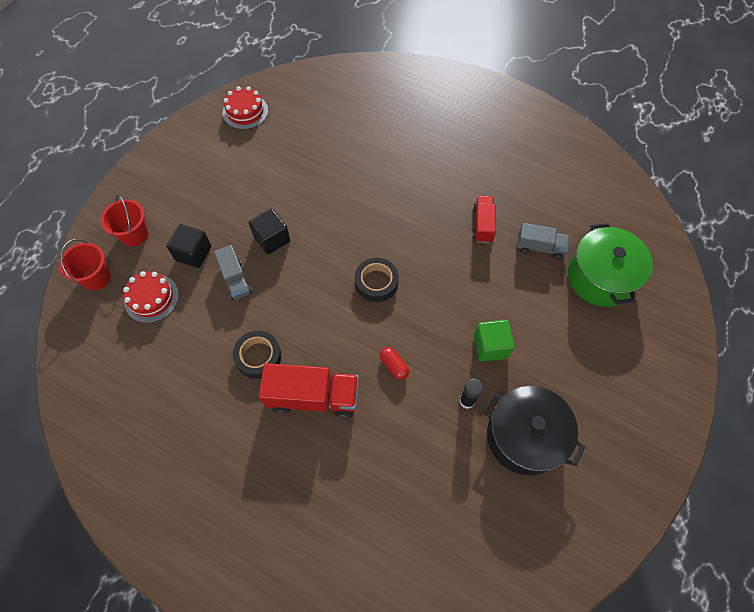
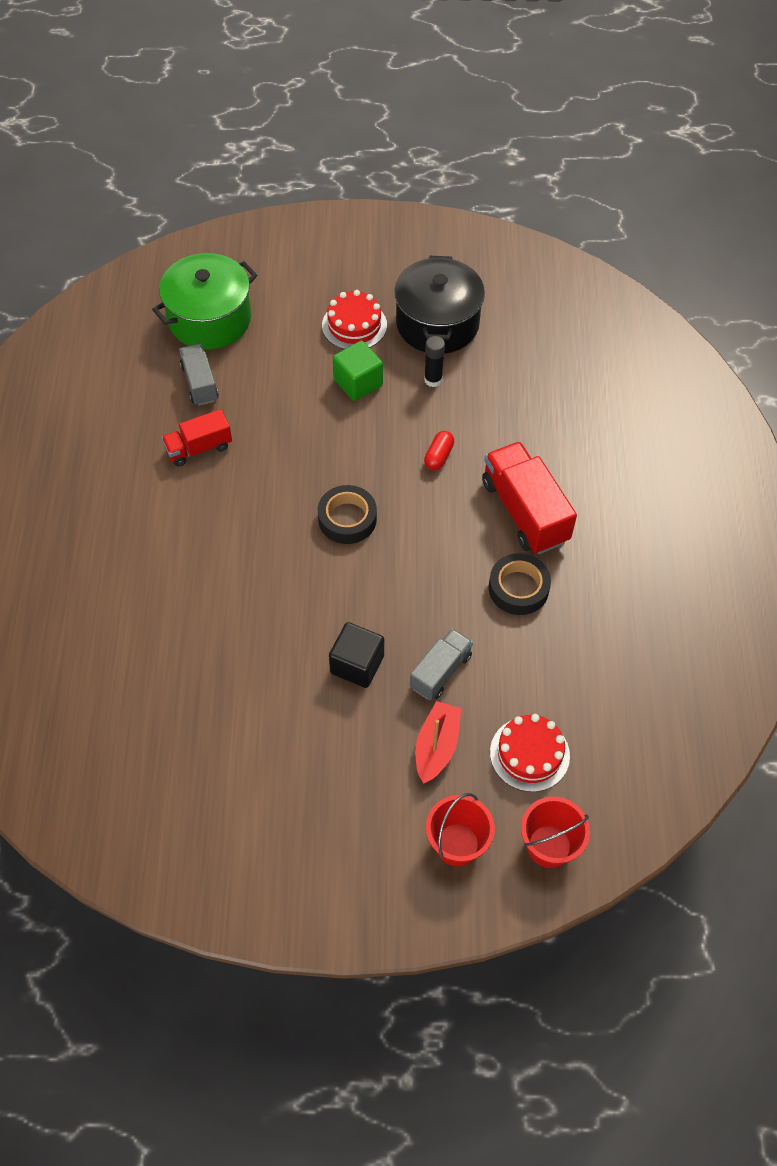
camera: 120 degrees left, 5 degrees down
black cube [167,224,211,268] -> red boat [415,701,462,784]
red cake [223,86,268,130] -> red cake moved to [322,290,387,349]

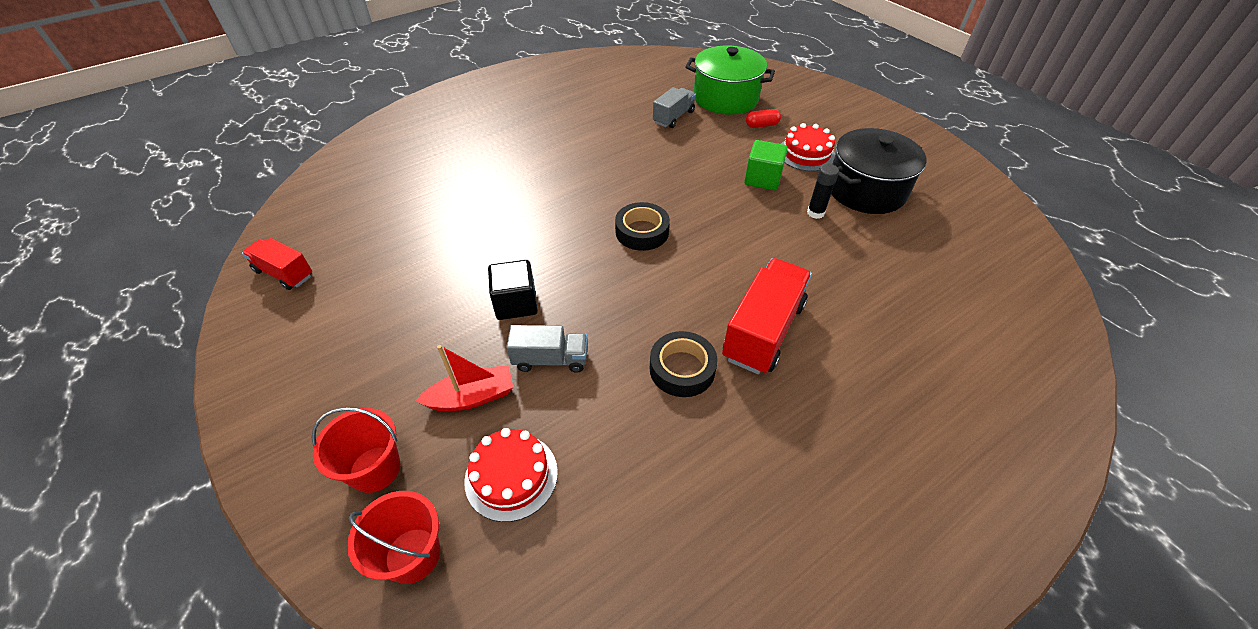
camera: 55 degrees right, 10 degrees down
red truck [162,409,232,467] -> red truck moved to [242,238,312,290]
red capsule [424,431,454,470] -> red capsule moved to [746,109,781,128]

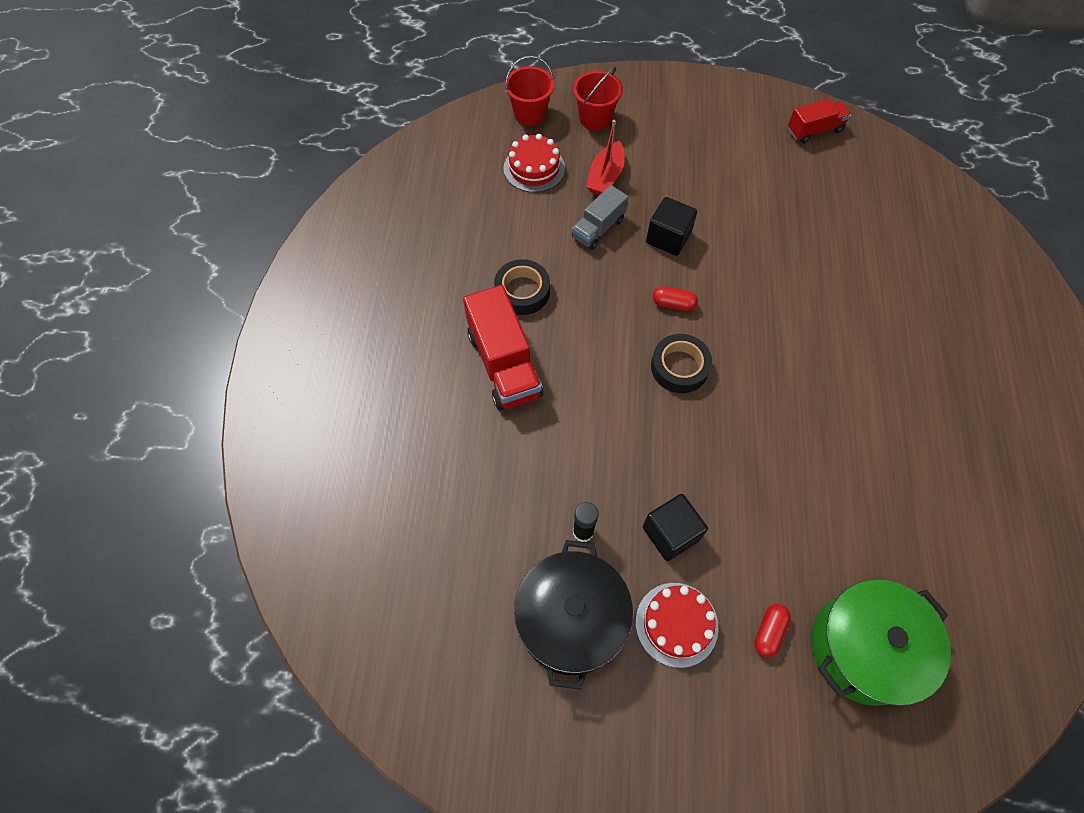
camera: 130 degrees right, 15 degrees up
grey truck [653,87,696,128] -> none
green cube [744,140,788,191] -> black cube [643,494,708,561]
none -> red capsule [653,286,698,311]

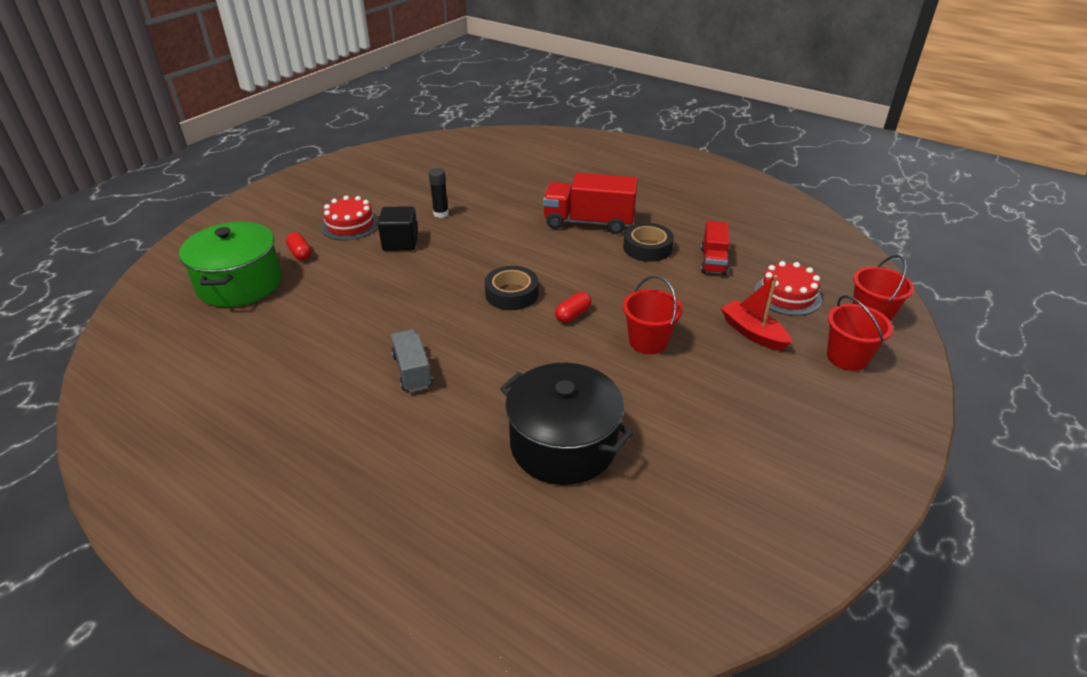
camera: 120 degrees right, 25 degrees down
black pot [514,540,633,690] -> black pot moved to [500,363,633,485]
grey truck [572,185,628,250] -> grey truck moved to [391,329,433,392]
black cube [646,197,697,256] -> red bucket [623,275,683,354]
red truck [788,98,851,143] -> red truck moved to [701,221,729,275]

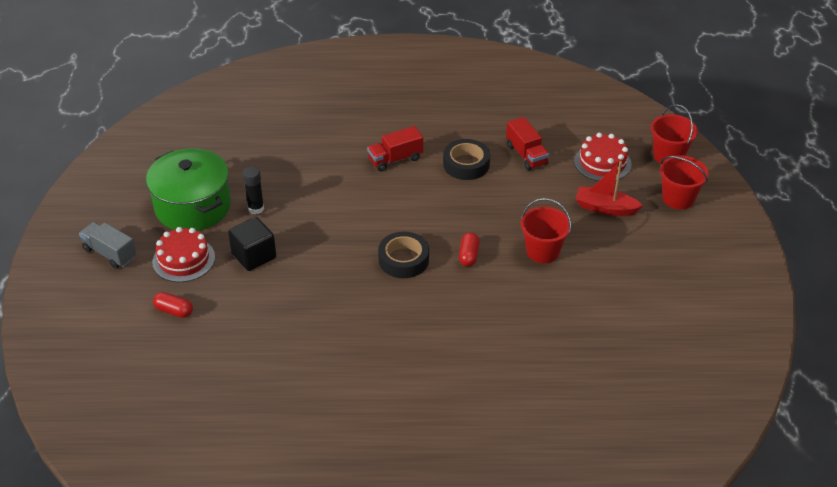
camera: 35 degrees left, 5 degrees up
green pot [179,221,282,307] -> green pot moved to [146,148,231,231]
grey truck [391,329,433,392] -> grey truck moved to [79,222,136,269]
black pot [500,363,633,485] -> none
red truck [543,173,638,234] -> red truck [367,126,423,171], size x0.60

